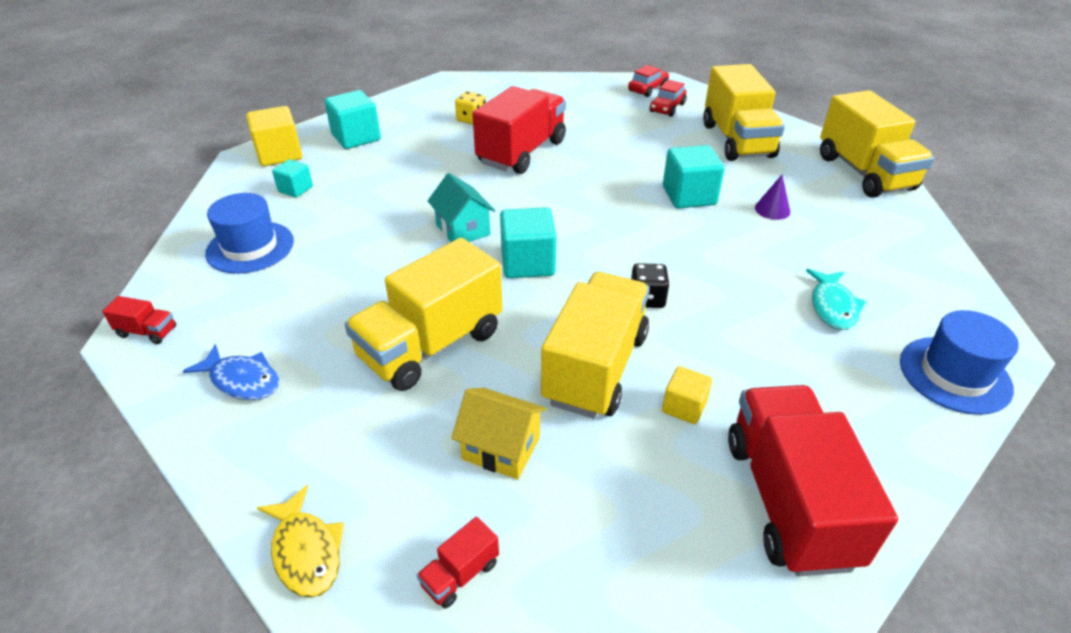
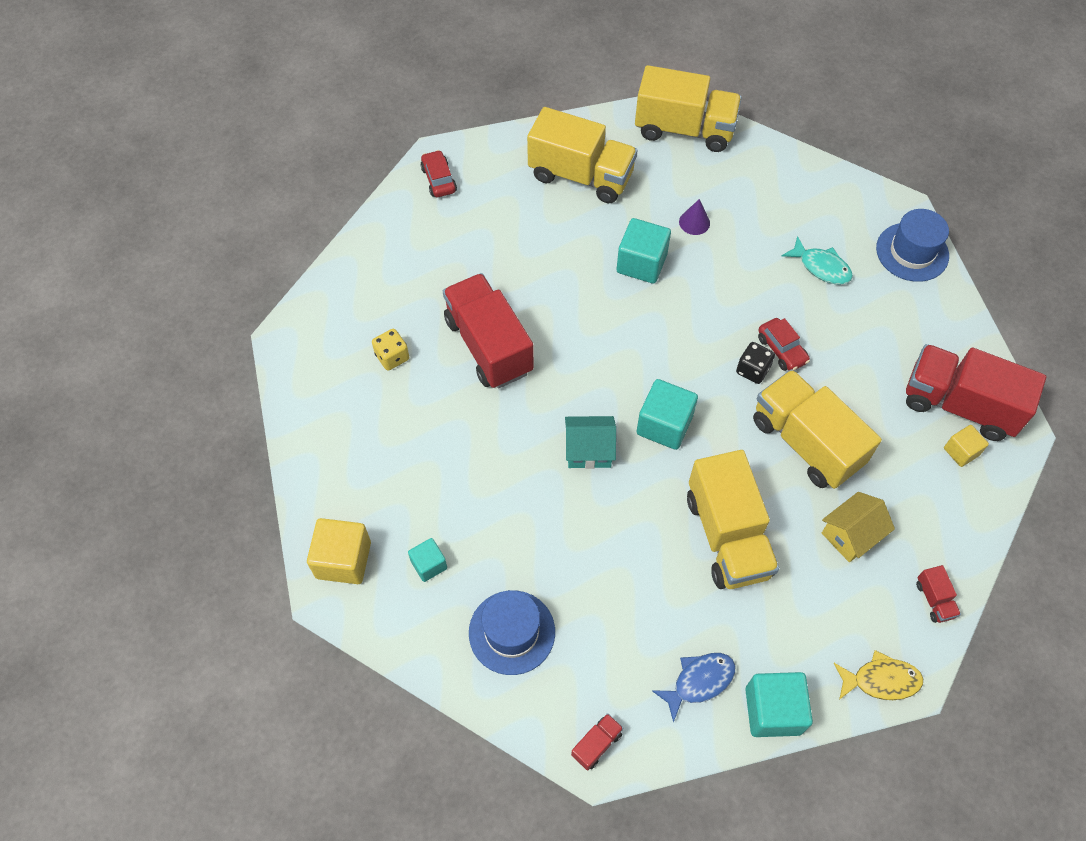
camera: 60 degrees left, 20 degrees up
turquoise cube [324,90,381,149] -> turquoise cube moved to [745,672,813,737]
red car [650,80,686,117] -> red car moved to [758,318,810,371]
yellow cube [662,366,712,424] -> yellow cube moved to [944,425,989,467]

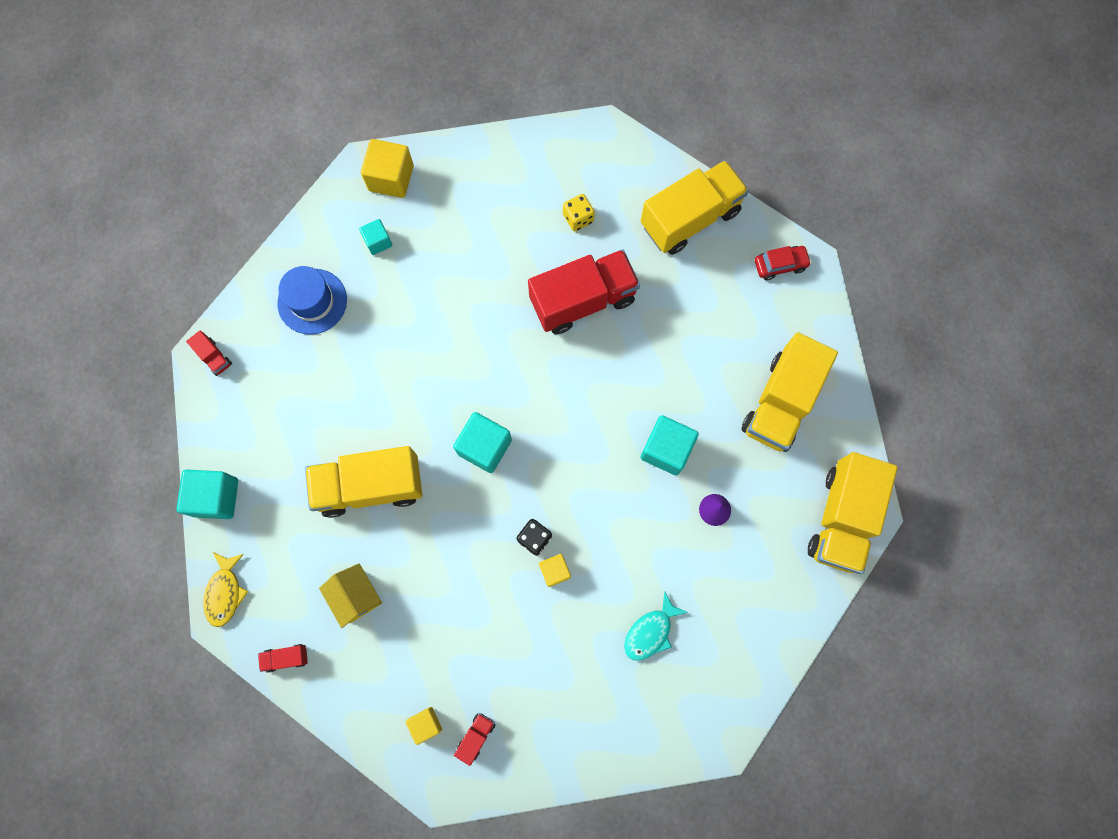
camera: 95 degrees right, 15 degrees up
turquoise house [565,416,616,469] -> none
blue fish [652,653,735,723] -> none
yellow truck [753,369,882,489] -> yellow truck moved to [641,160,749,255]
red car [758,318,810,371] -> yellow cube [539,554,571,587]
blue hat [876,209,949,282] -> none
red truck [906,344,1046,441] -> red truck [454,713,496,766], size x0.41

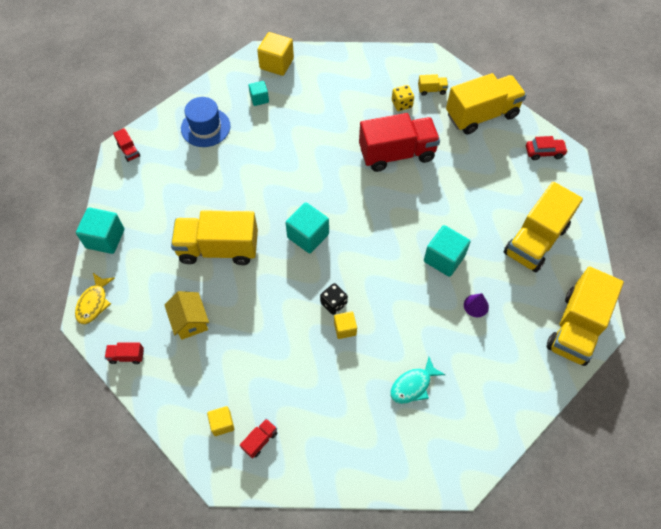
camera: 10 degrees right, 15 degrees down
none -> yellow truck [418,74,448,96]

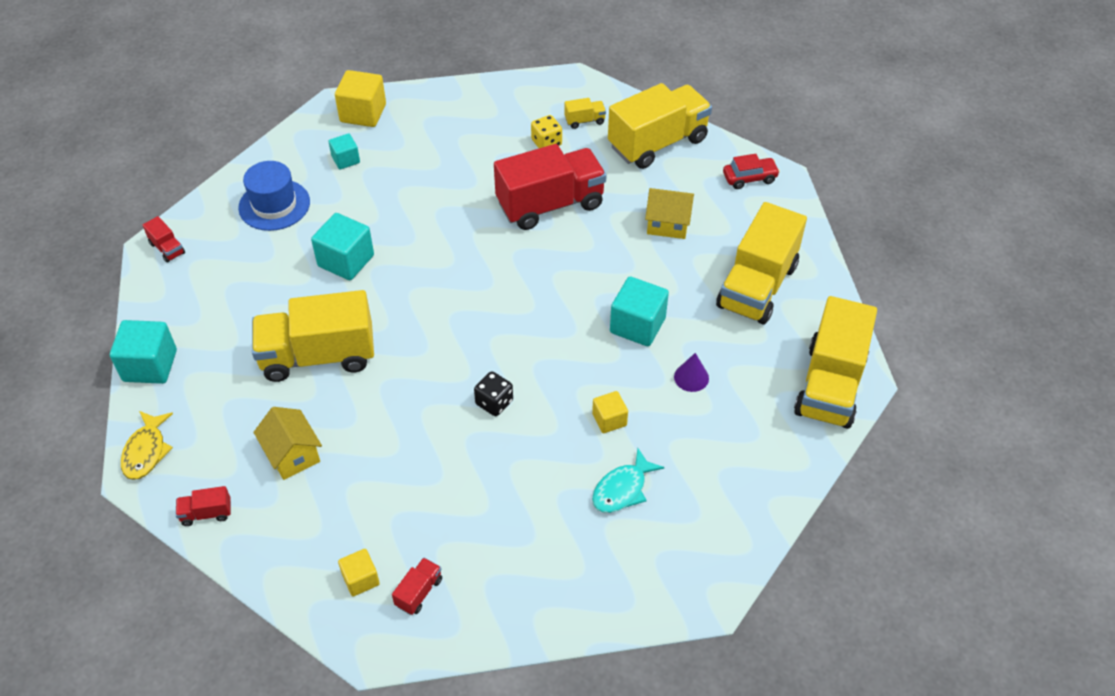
camera: 10 degrees left, 10 degrees down
turquoise cube [286,202,329,253] -> turquoise cube moved to [311,213,374,280]
yellow cube [334,311,357,339] -> yellow cube moved to [592,391,628,433]
none -> yellow house [645,188,694,239]

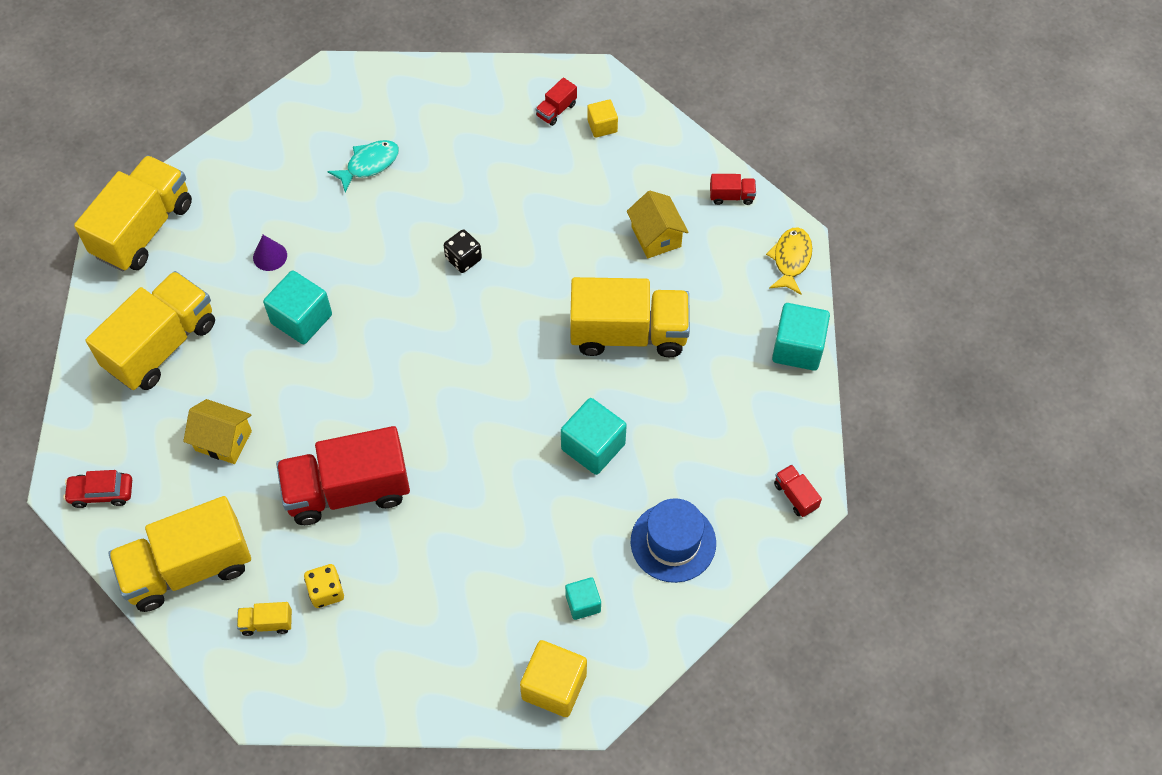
camera: 170 degrees left, 10 degrees up
yellow cube [592,391,628,433] -> none

